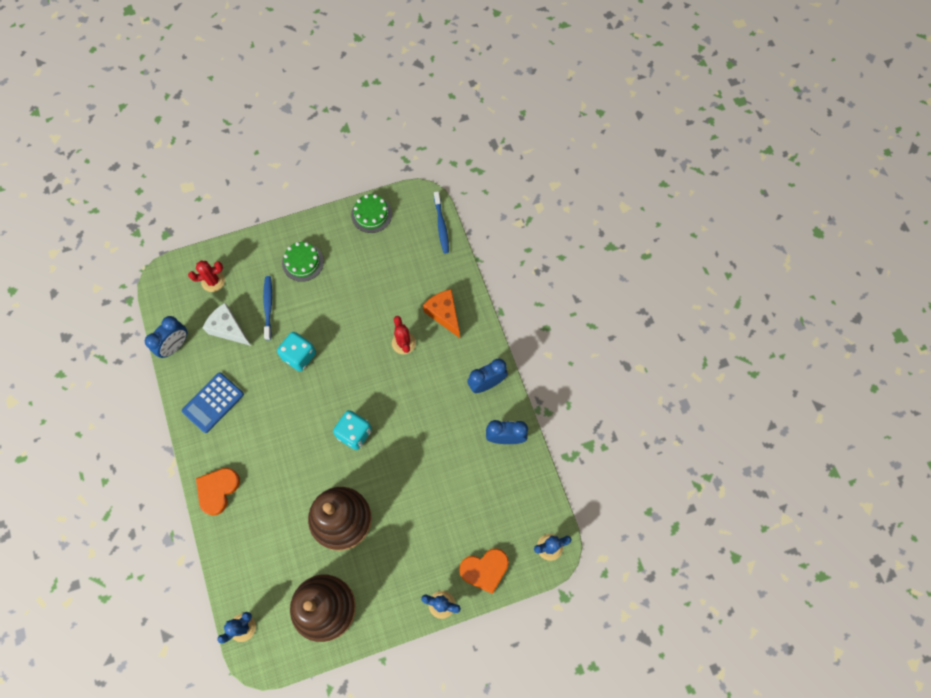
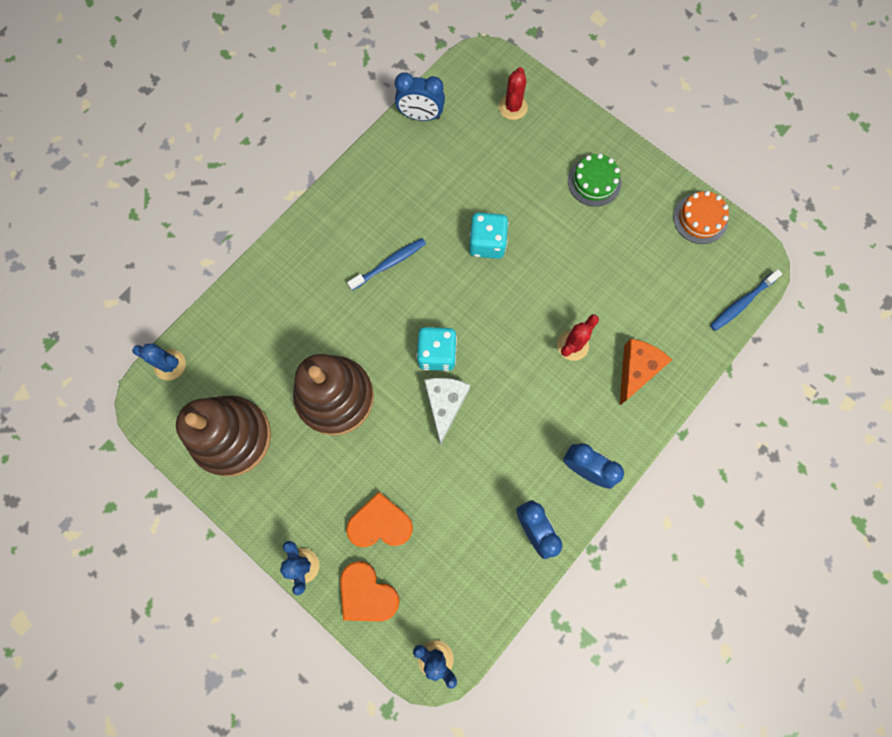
camera: 60 degrees right, 5 degrees up
blue calculator [182,372,244,433] -> none
red cactus [188,260,225,292] -> red cactus turned 60 degrees clockwise [499,67,528,120]
orange heart [196,468,240,516] -> orange heart moved to [346,492,413,547]
white cheese [202,303,251,346] -> white cheese moved to [424,378,470,445]
blue toothbrush [263,276,272,340] -> blue toothbrush moved to [347,238,426,291]
green cake [351,194,392,233] -> orange cake [673,191,729,244]

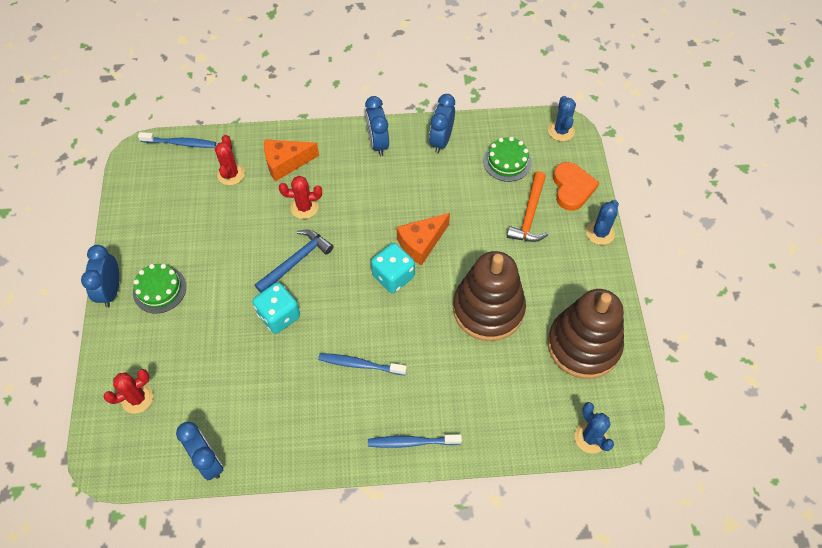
camera: 135 degrees left, 15 degrees down
orange heart [346,492,413,547] -> orange hammer [507,171,548,242]
white cheese [424,378,470,445] -> orange cheese [397,213,450,266]
orange cake [673,191,729,244] -> none
none -> blue clock [81,245,119,307]
none -> red cactus [215,135,245,185]
none -> blue hammer [255,230,333,293]
none -> blue toothbrush [368,434,462,448]
none -> green cake [483,137,532,182]

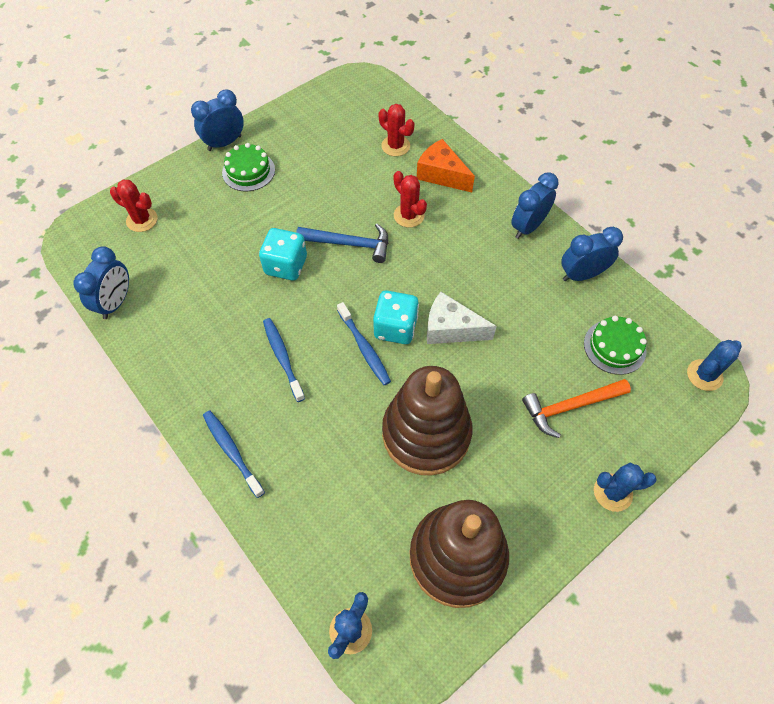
camera: 55 degrees right, 0 degrees up
blue toothbrush [138,132,216,148] -> blue toothbrush moved to [337,302,391,385]
red cactus [215,135,245,185] -> red cactus turned 75 degrees clockwise [379,104,414,156]
orange cheese [397,213,450,266] -> white cheese [427,292,497,344]
orange heart [553,162,599,211] -> none

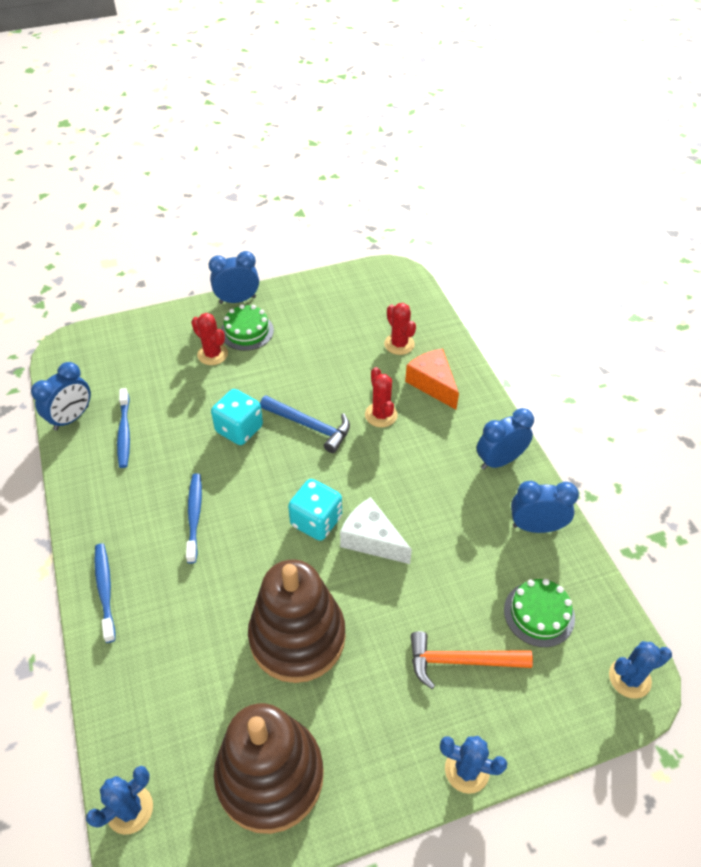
camera: 20 degrees right, 10 degrees down
red cactus [110,180,158,232] -> red cactus moved to [191,313,228,365]
blue toothbrush [337,302,391,385] -> blue toothbrush moved to [117,388,130,468]

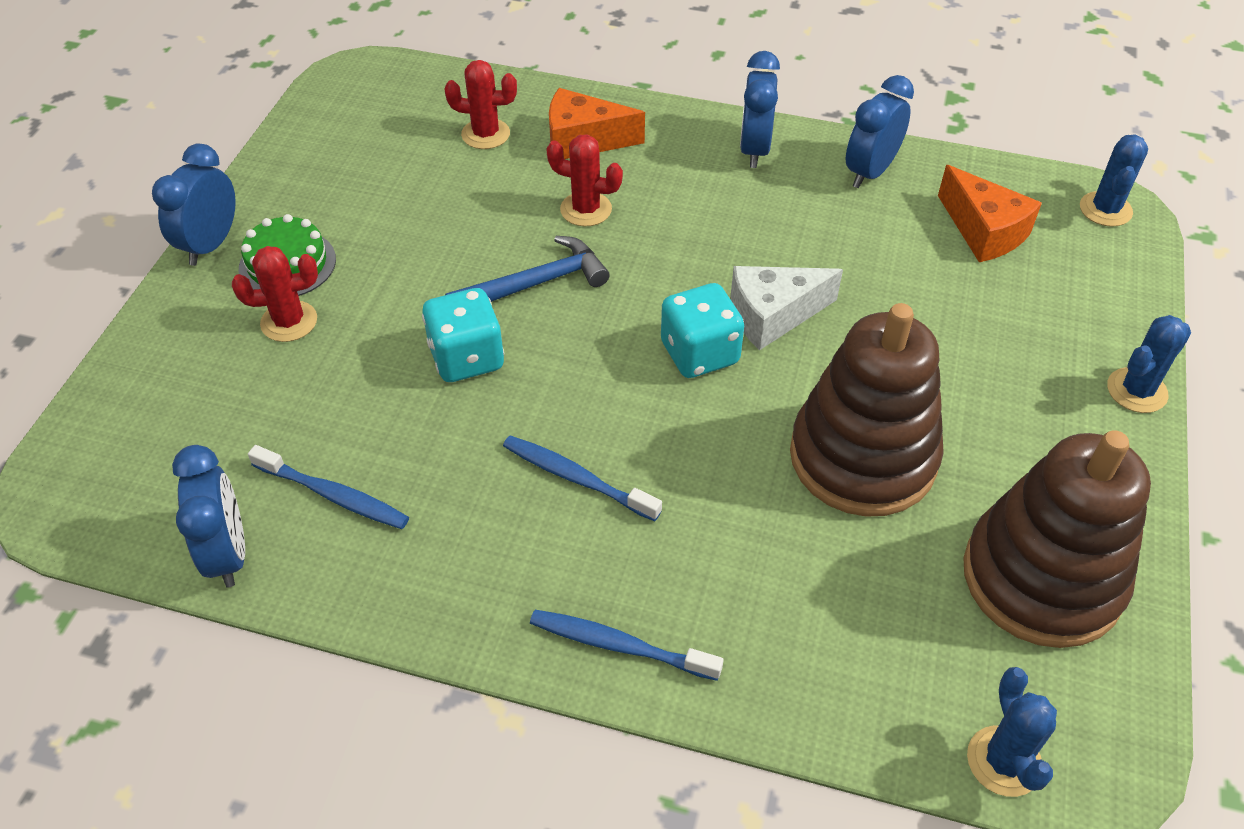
camera: 55 degrees left, 0 degrees up
orange hammer [410,631,533,689] -> none
green cake [504,579,575,647] -> orange cheese [938,165,1042,262]

